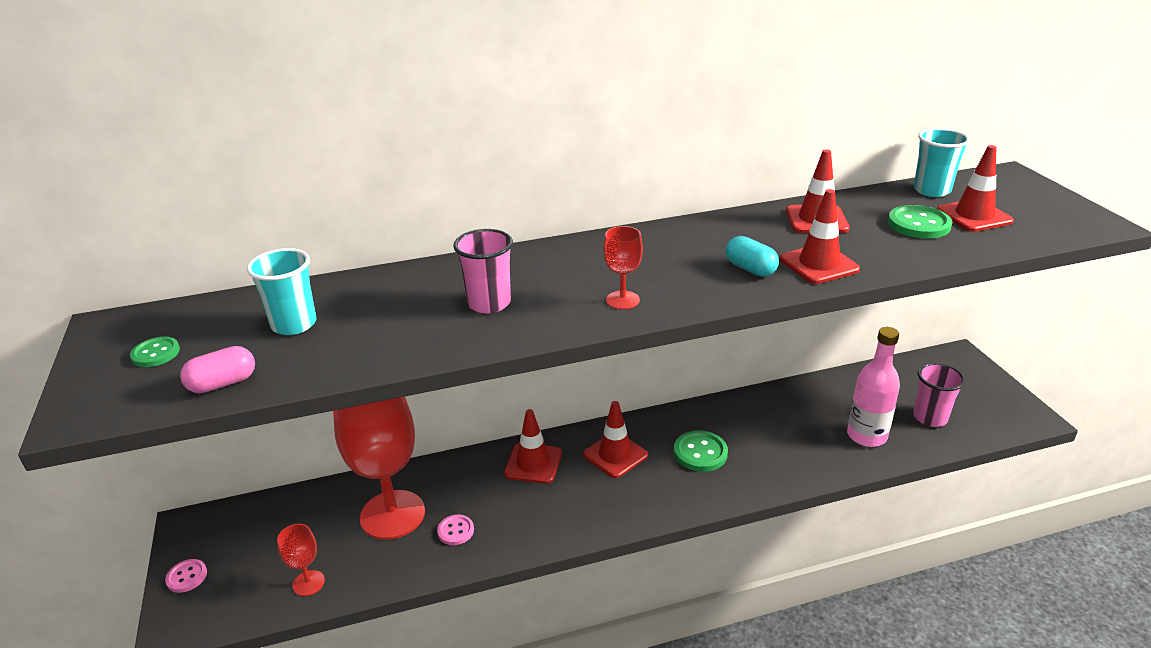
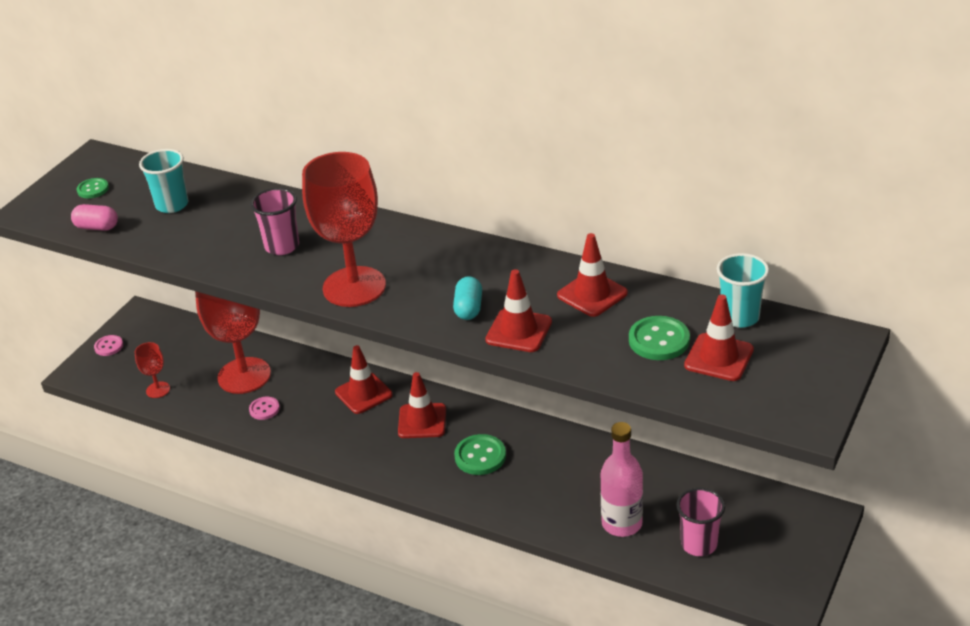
camera: 45 degrees right, 5 degrees up
red goblet [603,226,643,310] -> red goblet [302,152,386,307], size x2.24

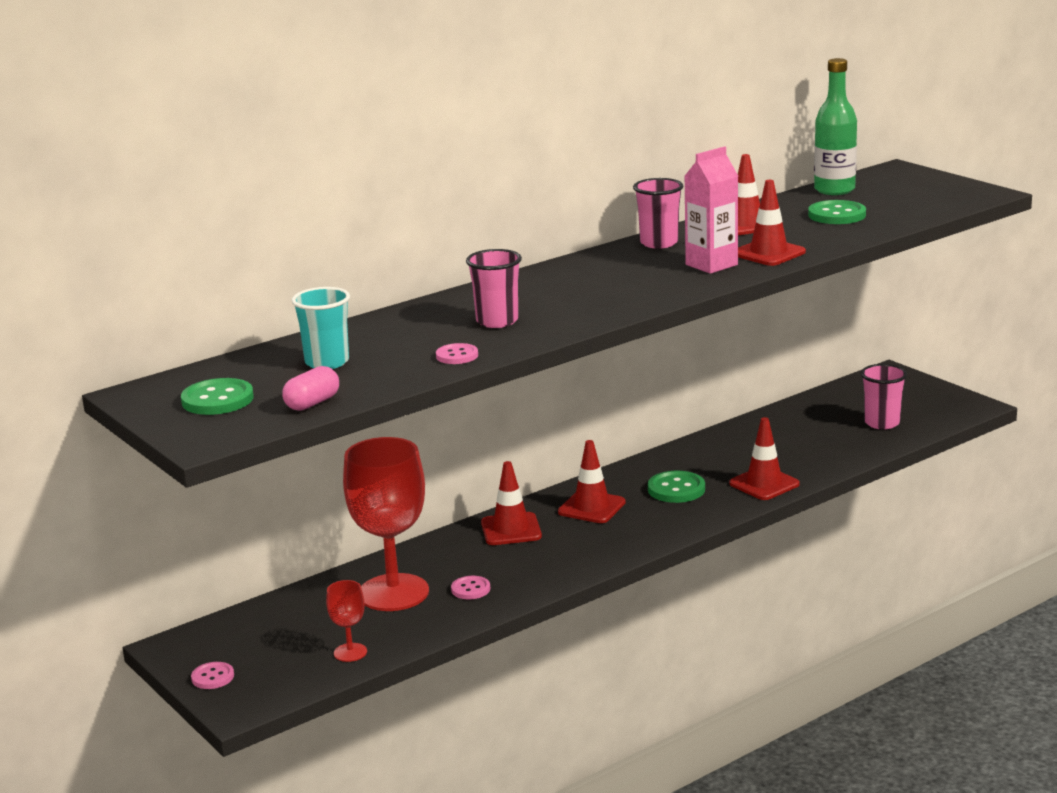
camera: 65 degrees left, 15 degrees down
green button [77,178,109,198] -> green button [181,378,253,415], size x1.61
red goblet [302,152,386,307] -> none
turquoise capsule [453,276,482,320] -> pink carton [684,146,738,274]
pink bottle [601,422,643,537] -> none
red traffic cone [684,295,754,381] -> red traffic cone moved to [729,417,800,500]
turquoise cup [717,253,769,328] -> green bottle [814,58,857,195]
none -> pink button [436,343,478,364]
none -> pink cup [633,178,683,249]

